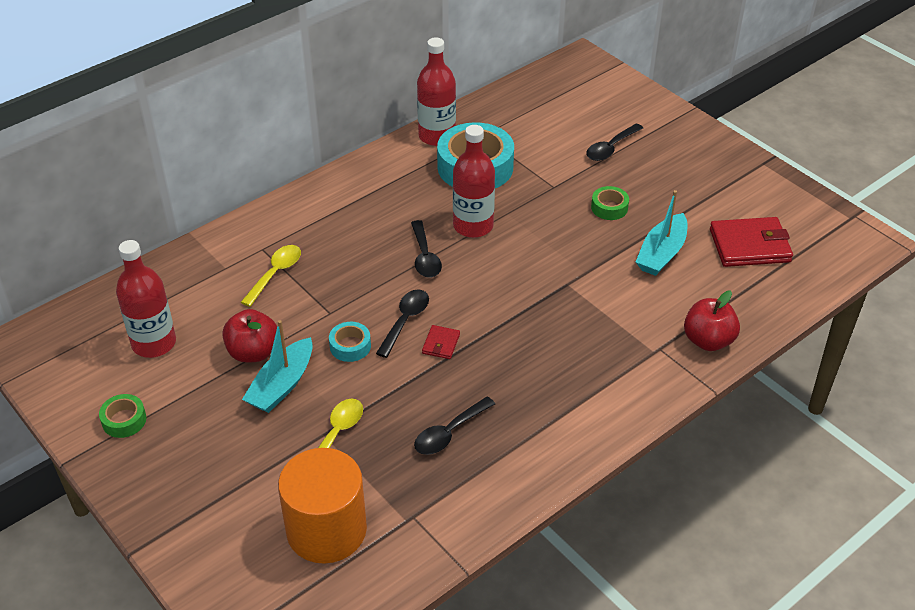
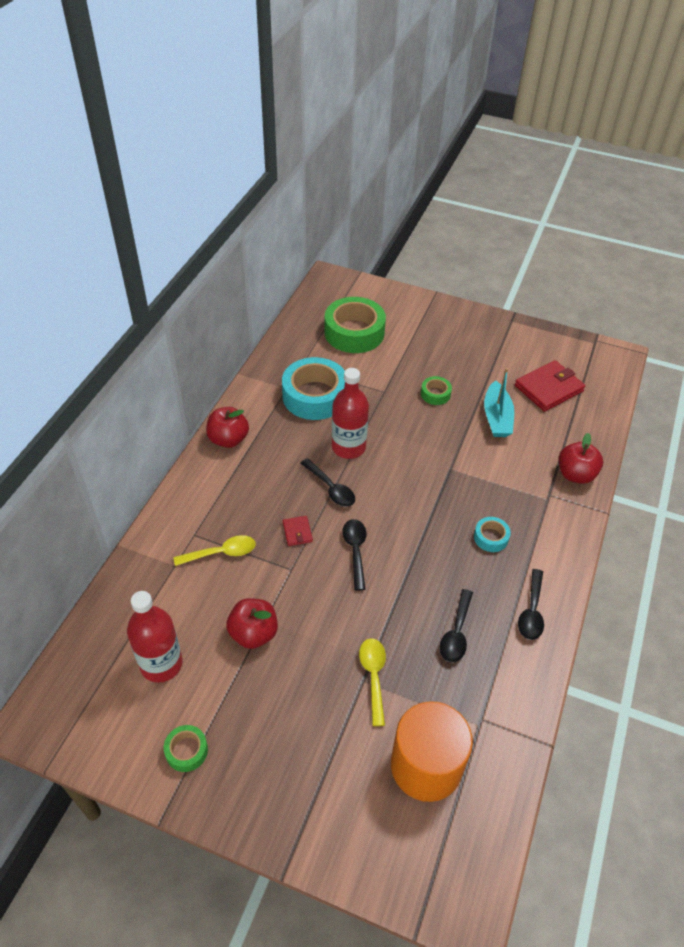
camera: 30 degrees left, 5 degrees up
yellow spoon [241,245,301,307] -> yellow spoon turned 75 degrees clockwise [174,535,256,566]
turquoise boat [242,320,313,413] -> none
turquoise tape [329,322,371,362] -> turquoise tape moved to [474,517,511,552]
red bottle [417,37,456,146] -> none
red wallet [422,325,460,359] -> red wallet moved to [283,516,313,546]
black spoon [586,123,643,161] -> black spoon moved to [518,569,544,640]
none -> red apple [206,407,249,448]
none -> green tape [325,297,386,353]

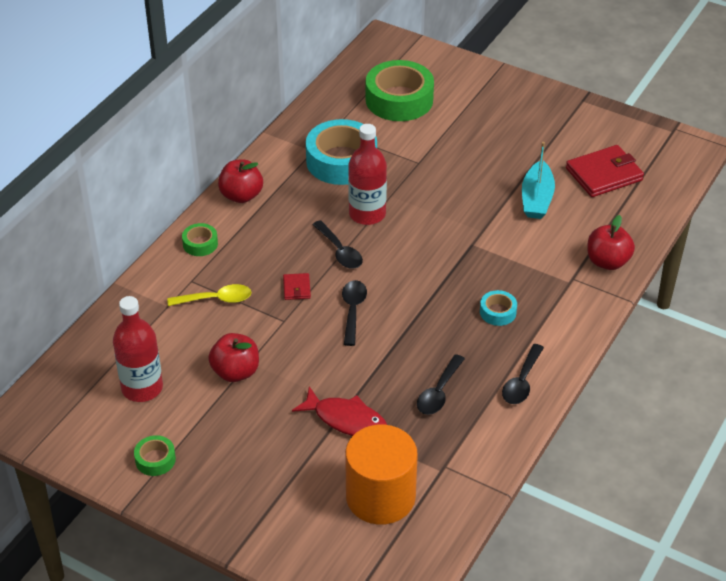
camera: 10 degrees right, 5 degrees down
yellow spoon [359,638,386,726] -> red fish [292,386,387,436]
green tape [421,376,452,405] -> green tape moved to [182,223,218,256]

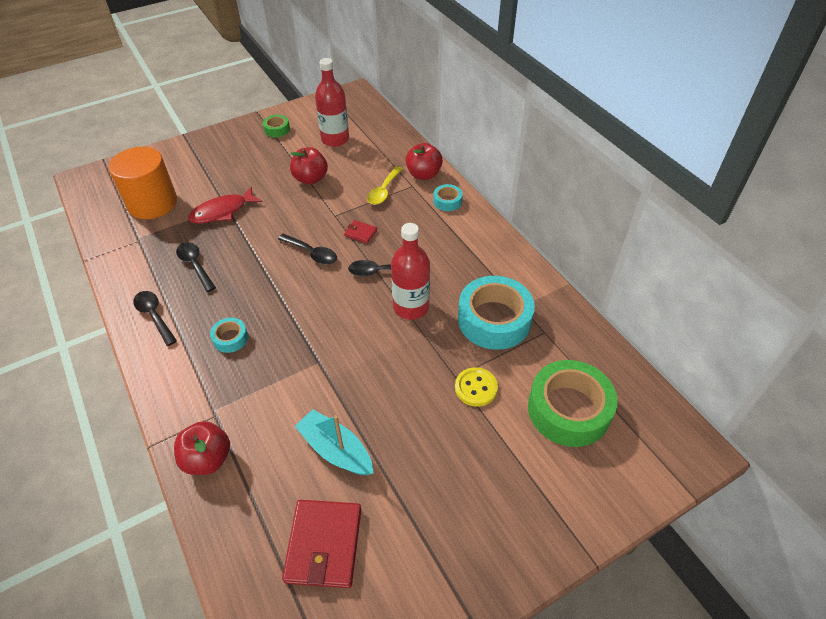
camera: 120 degrees right, 5 degrees up
green tape [182,223,218,256] -> turquoise tape [433,184,463,211]
red apple [218,159,263,203] -> red apple moved to [405,143,443,180]
none -> yellow button [455,367,498,407]

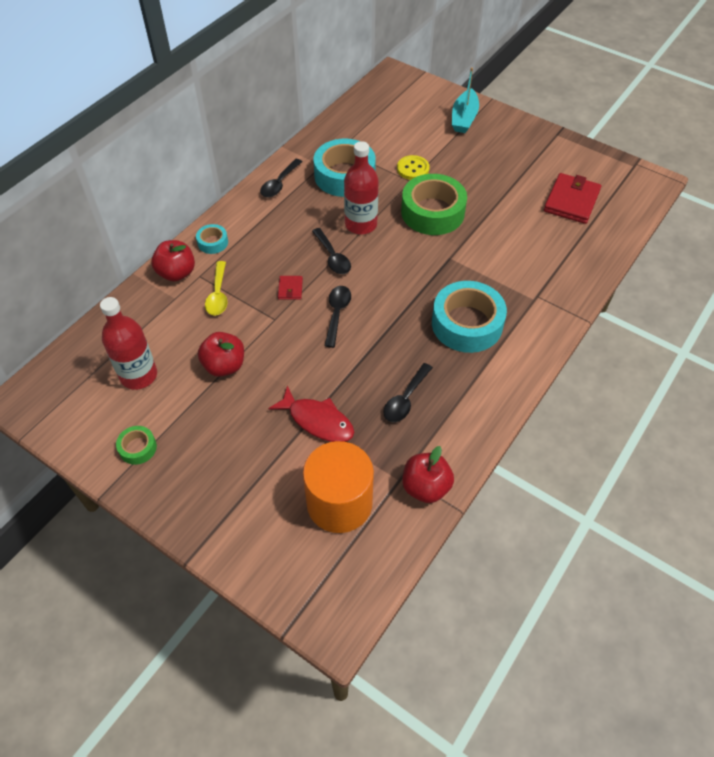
camera: 115 degrees left, 5 degrees up
black spoon [133,291,177,346] -> black spoon moved to [260,159,302,197]
red apple [174,421,230,475] -> red apple moved to [403,446,454,503]
turquoise tape [210,318,248,353] -> turquoise tape [432,281,507,353], size x2.15
red wallet [282,500,361,588] -> red wallet turned 45 degrees counterclockwise [544,173,601,224]
turquoise boat [295,409,374,475] -> turquoise boat moved to [452,67,479,133]
yellow spoon [367,166,402,205] -> yellow spoon turned 90 degrees clockwise [205,261,227,316]
green tape [528,360,618,447] -> green tape moved to [401,174,467,235]

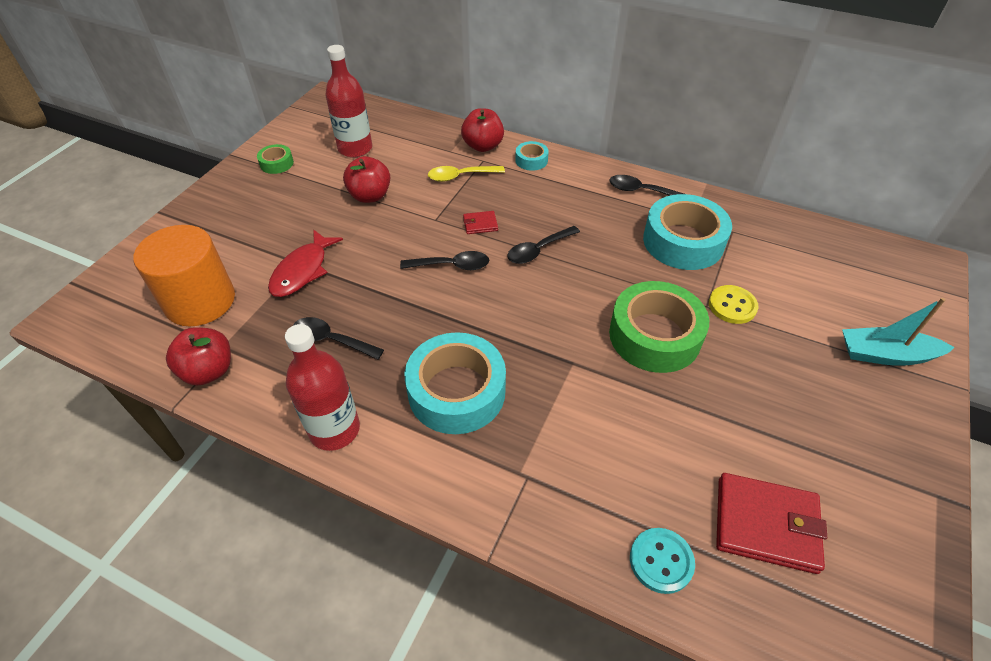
camera: 80 degrees right, 5 degrees down
red bottle [344,141,379,234] -> red bottle moved to [285,324,360,451]
none -> turquoise button [630,528,695,594]

